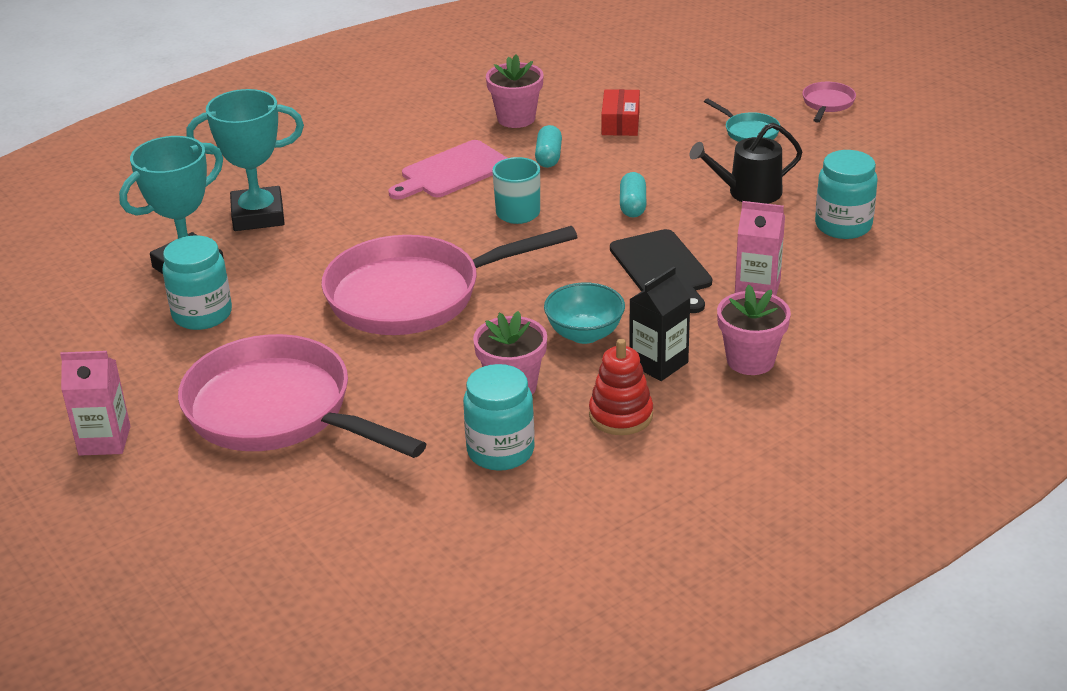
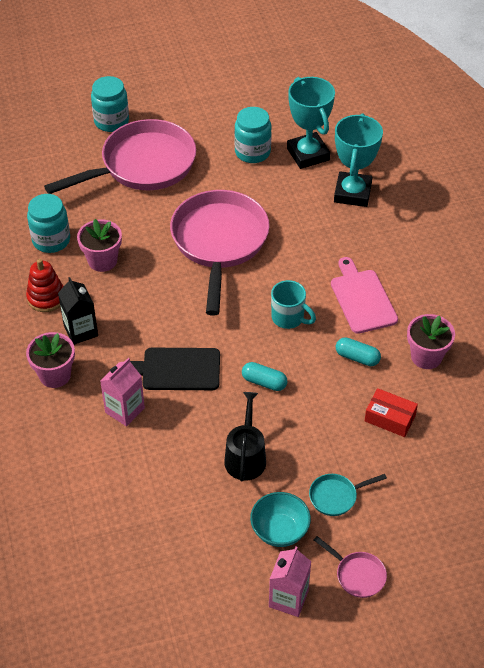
camera: 110 degrees right, 15 degrees up
pink carton [60,351,130,456] -> pink carton moved to [269,547,311,617]
turquoise bowl [544,282,625,344] -> turquoise bowl moved to [250,492,311,547]
turquoise jar [815,150,877,239] -> turquoise jar moved to [91,76,129,132]

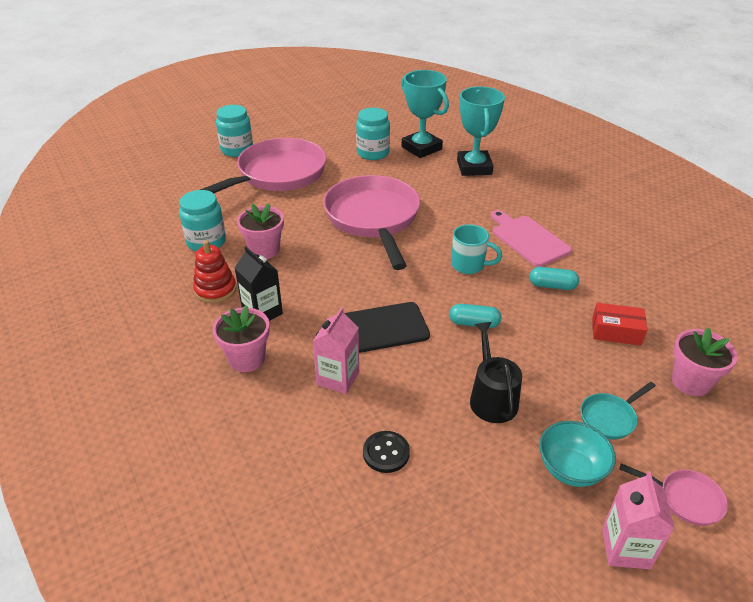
camera: 15 degrees left, 10 degrees down
pink flower pot [407,314,455,369] -> pink flower pot moved to [672,328,738,396]
none -> black button [363,431,410,473]

